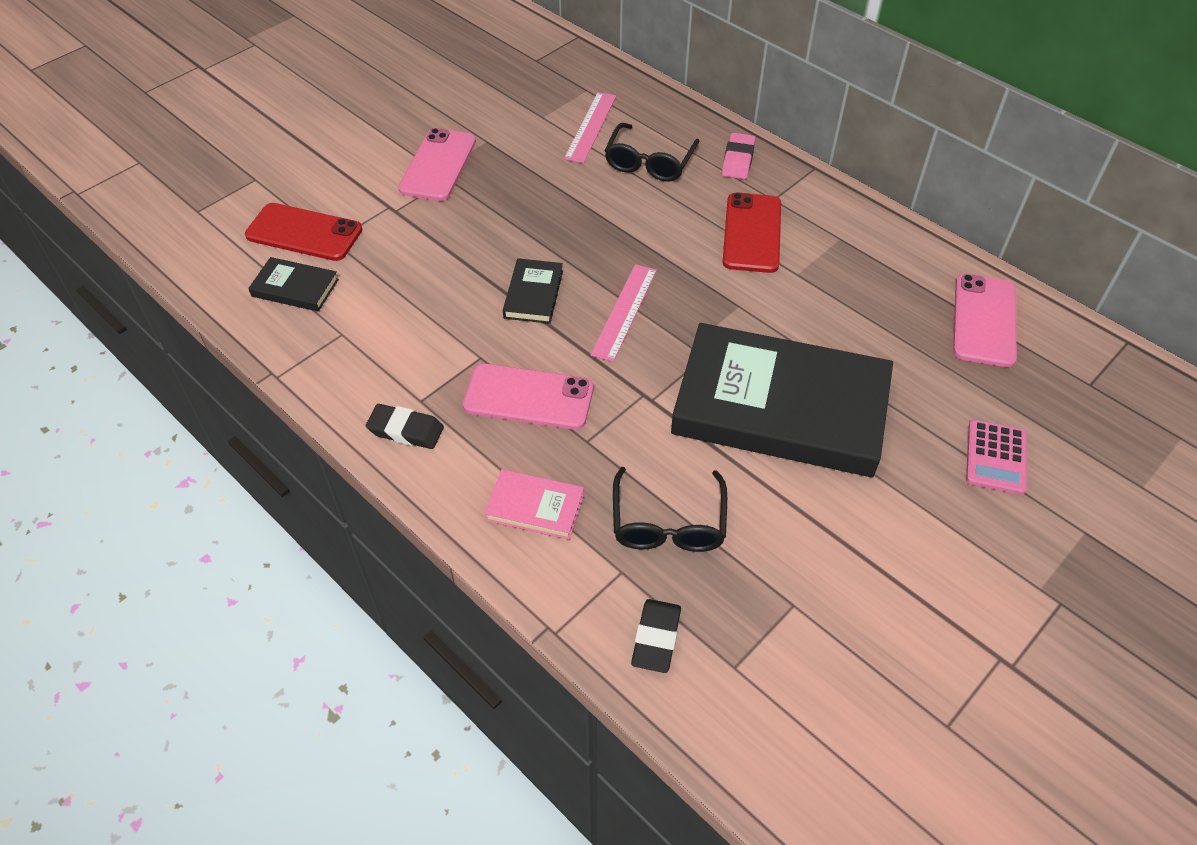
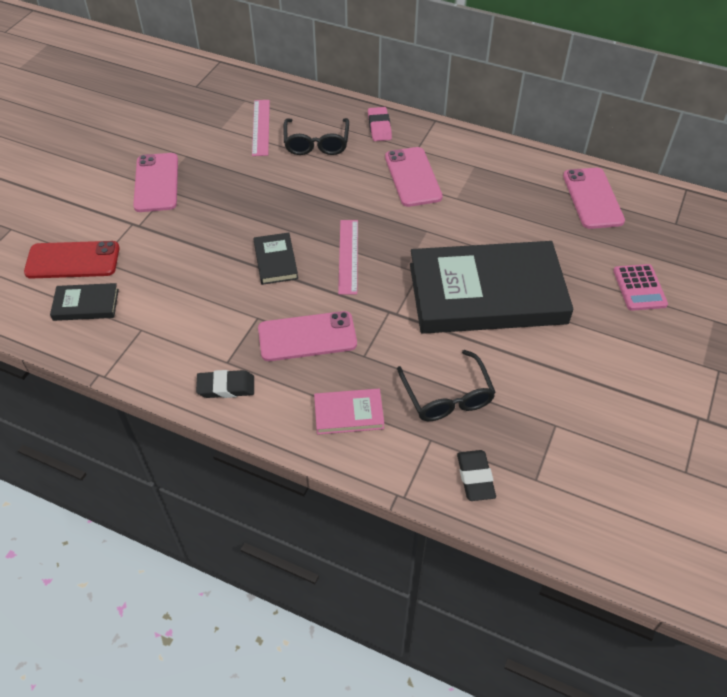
camera: 20 degrees left, 0 degrees up
red phone [723,193,781,273] -> pink phone [385,147,443,207]

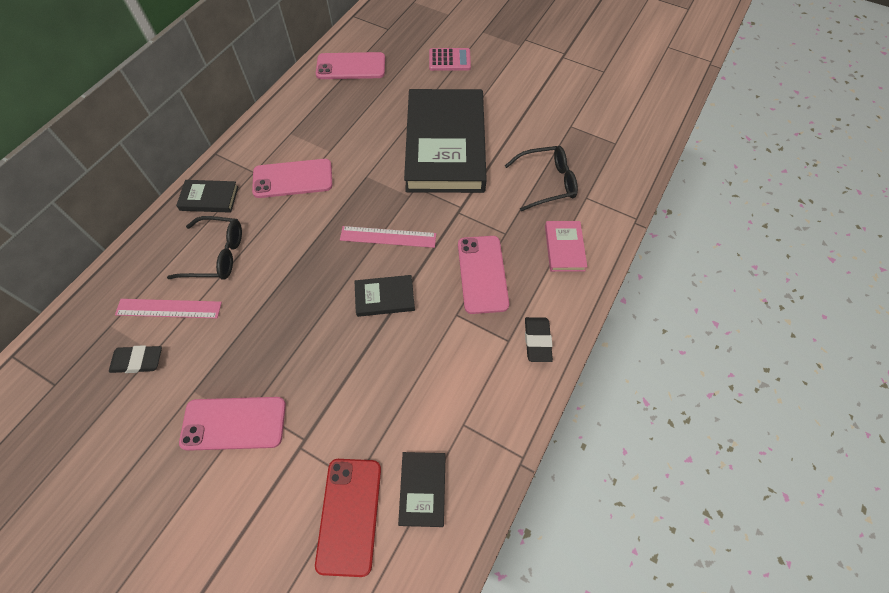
camera: 85 degrees left, 10 degrees up
pink eraser [368,107,392,141] -> black book [176,180,239,213]
black eraser [457,450,496,501] -> black eraser moved to [109,345,162,373]

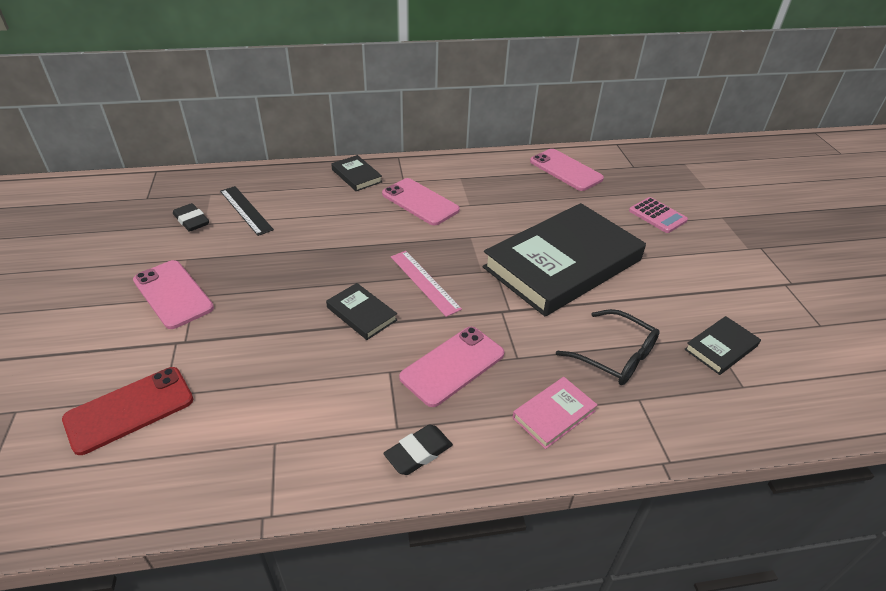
camera: 50 degrees right, 20 degrees down
pink ruler [115,299,222,319] -> black ruler [220,186,274,236]
black glasses [167,216,242,280] -> none
black book [398,452,446,527] -> black book moved to [684,316,761,375]

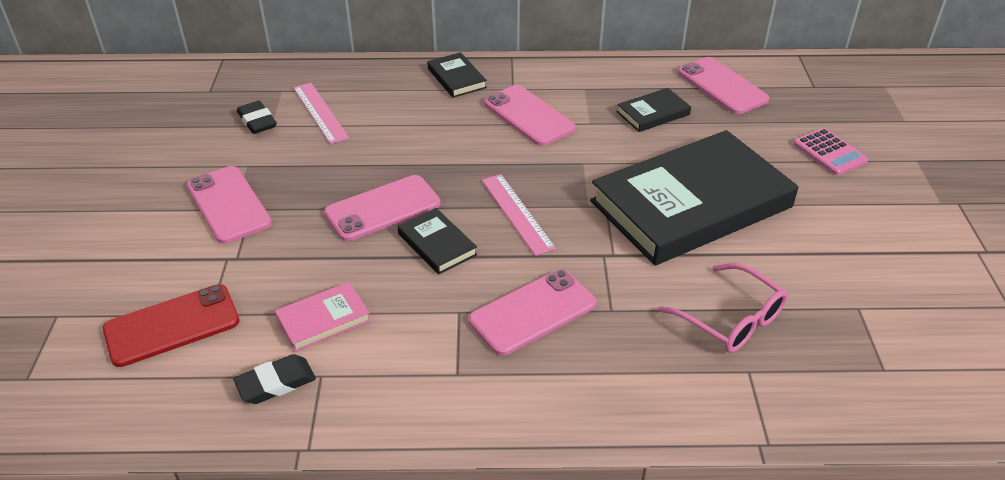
camera: 10 degrees right, 0 degrees up
black ruler [220,186,274,236] -> pink ruler [293,83,349,144]
black eraser [383,425,453,475] -> black eraser moved to [233,354,316,404]
pink book [512,377,597,449] -> pink book moved to [275,282,371,352]
black glasses [556,309,660,385] -> pink glasses [658,263,788,353]
black book [684,316,761,375] -> black book moved to [617,88,691,132]
none -> pink phone [324,175,441,241]

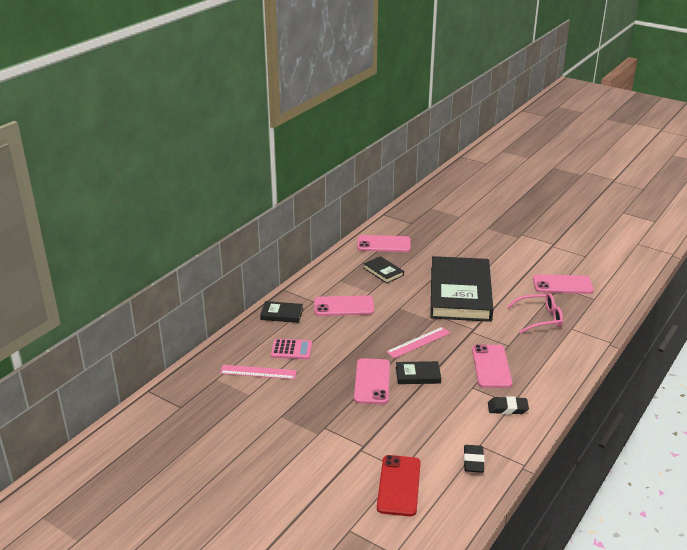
camera: 55 degrees left, 10 degrees down
pink phone [187,166,272,244] -> pink phone moved to [533,274,594,294]
black eraser [237,101,277,134] -> black eraser moved to [488,396,529,414]
pink book [275,282,371,352] -> none
pink ruler [482,174,556,256] -> pink ruler turned 45 degrees counterclockwise [386,327,450,358]
black book [617,88,691,132] -> black book turned 45 degrees counterclockwise [363,256,404,283]
pink calculator [793,128,868,176] -> pink calculator moved to [271,339,312,359]

